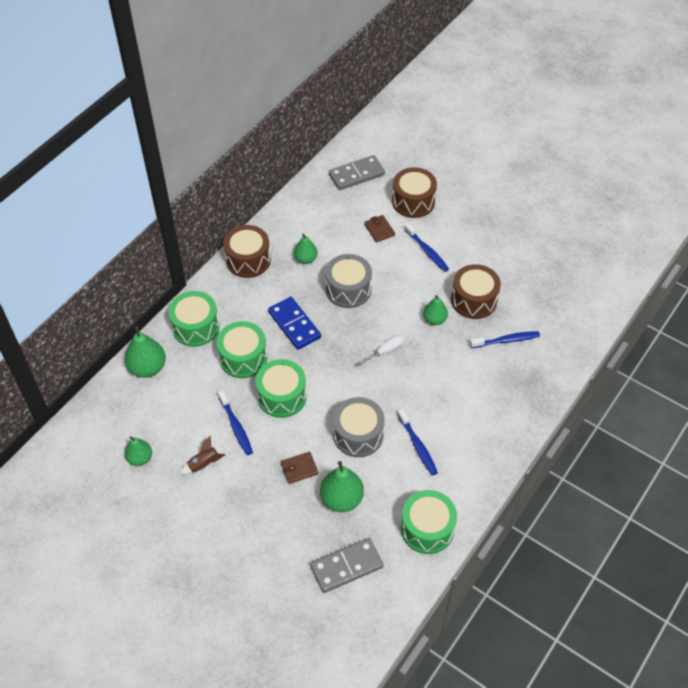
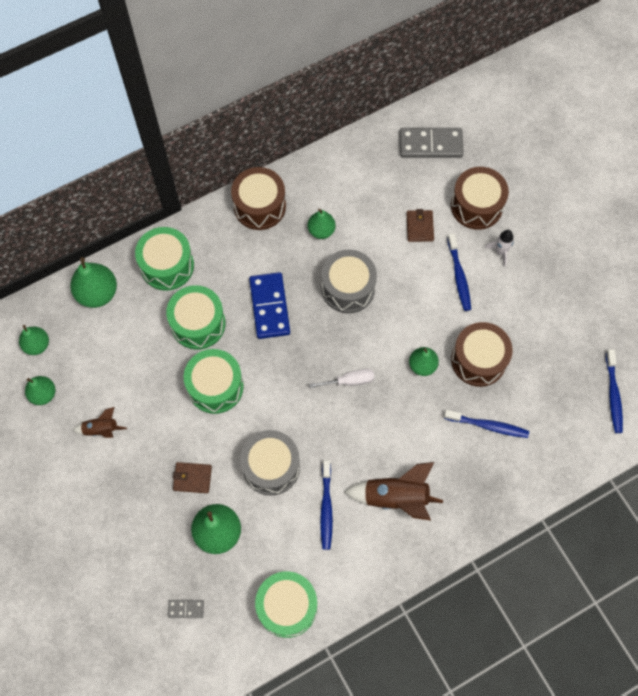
camera: 25 degrees right, 15 degrees up
blue toothbrush [218,390,253,455] -> blue toothbrush moved to [606,349,623,433]
grey domino [310,538,384,593] -> grey domino [168,600,204,618], size x0.48
none -> green pear [19,325,49,355]
none -> brown rocket [344,462,443,520]
none -> white rocket [485,230,514,267]

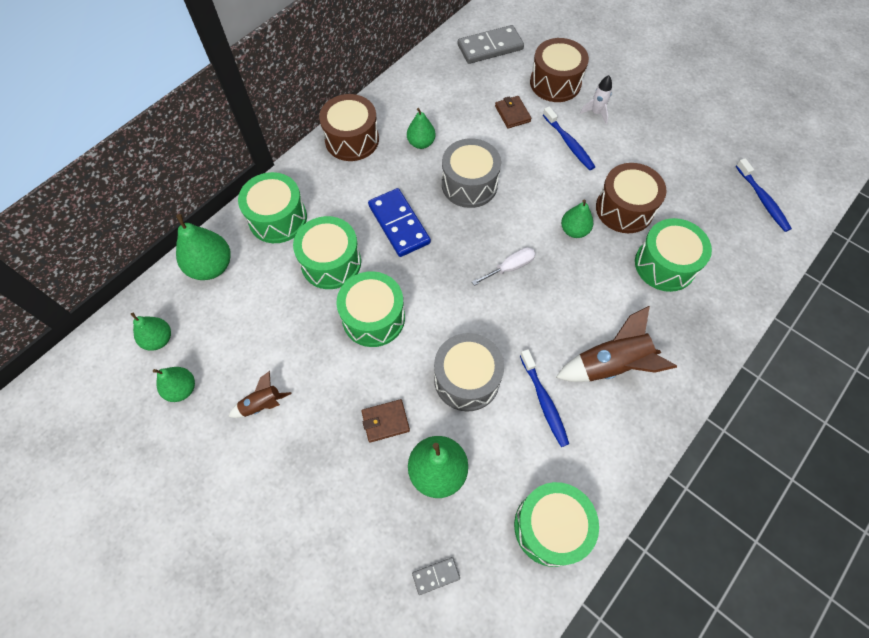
camera: 20 degrees left, 5 degrees down
blue toothbrush [444,410,529,438] -> green drum [635,218,712,292]

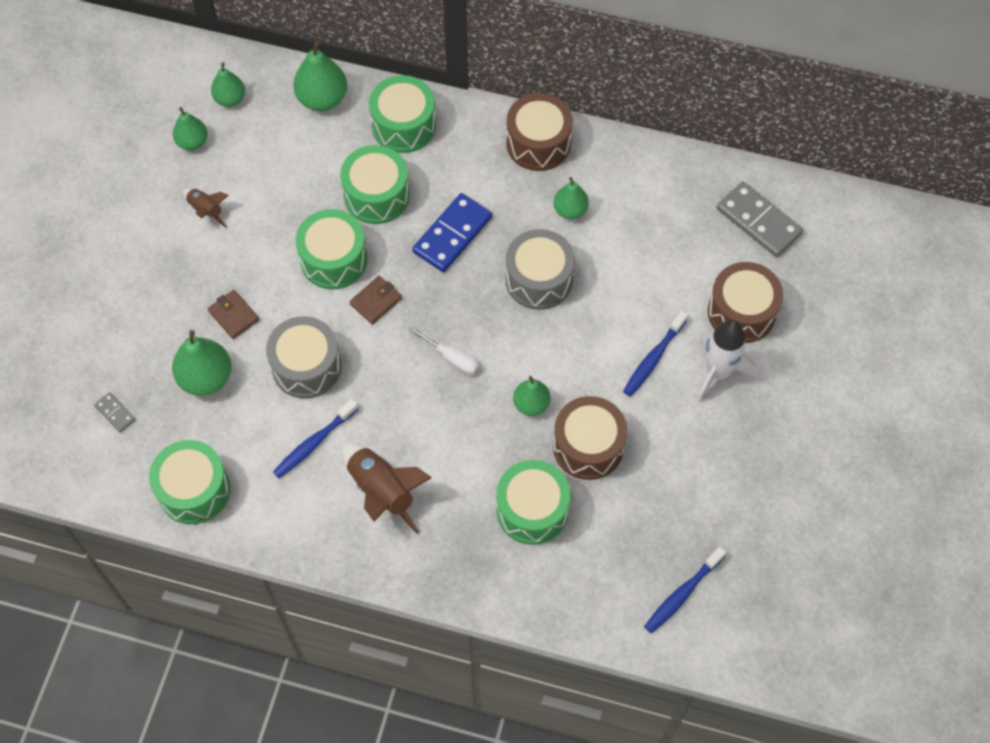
camera: 65 degrees right, 0 degrees up
brown wallet [495,96,532,129] -> brown wallet moved to [350,276,402,324]
white rocket [580,75,612,124] -> white rocket [697,320,757,402], size x1.78

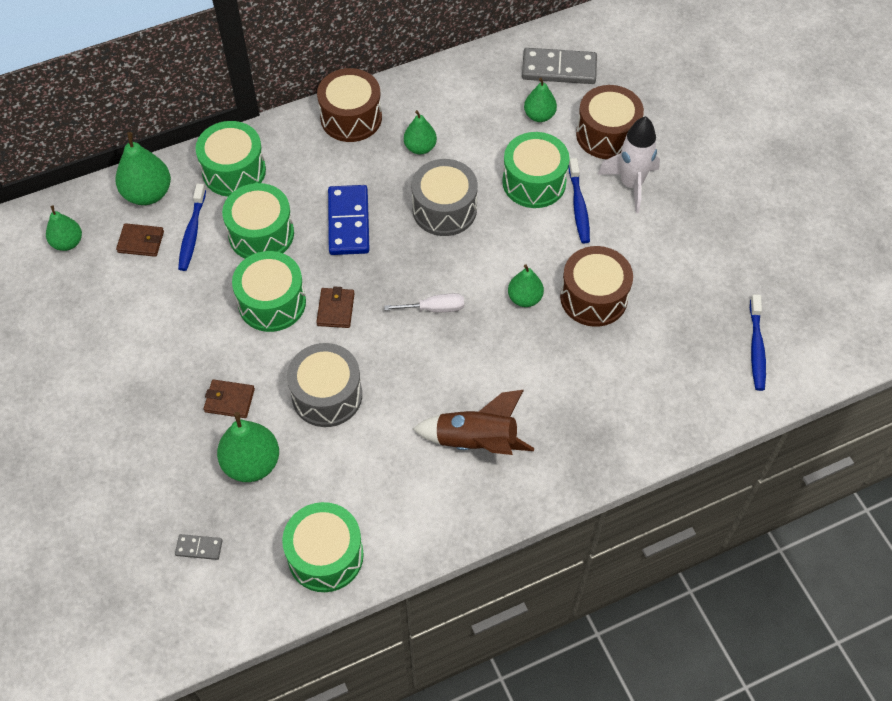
camera: 40 degrees left, 5 degrees down
green pear [173,107,208,150] -> green pear moved to [524,78,557,122]
brown rocket [183,188,229,228] -> none
blue toothbrush [273,399,358,478] -> blue toothbrush moved to [178,184,206,271]
green drum [496,460,571,545] -> green drum moved to [503,132,570,208]
none -> brown wallet [116,223,164,257]

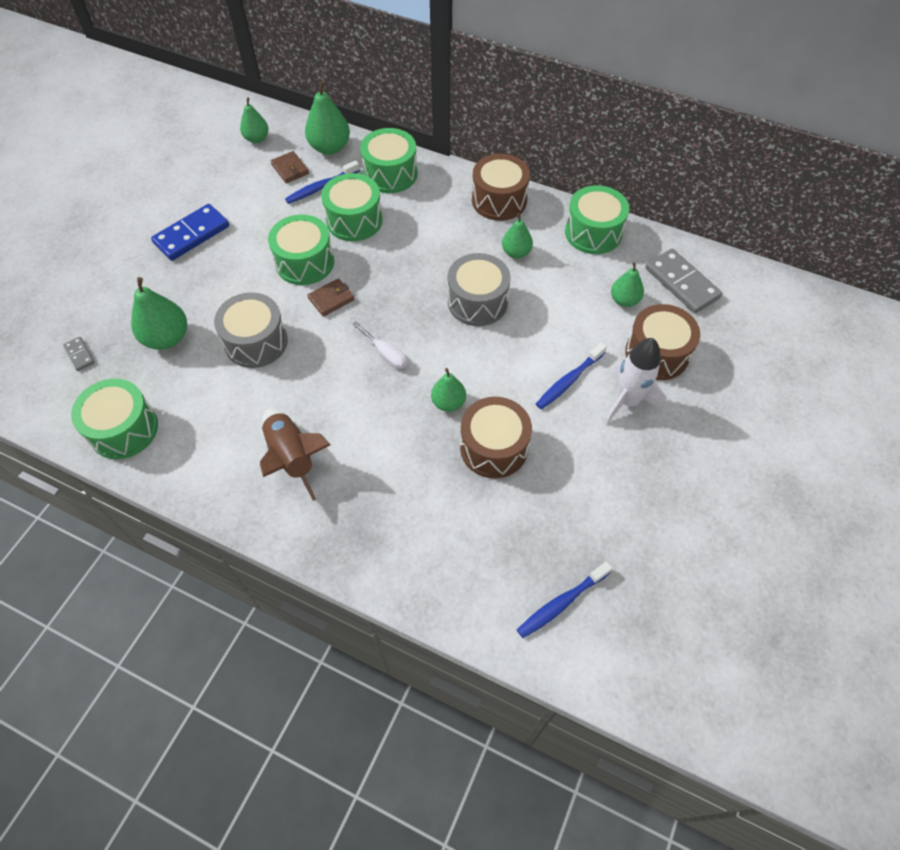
camera: 50 degrees right, 0 degrees up
brown wallet [204,379,255,418] -> none
blue domino [328,185,370,255] -> blue domino moved to [151,204,229,261]
green drum [503,132,570,208] -> green drum moved to [565,185,629,254]

